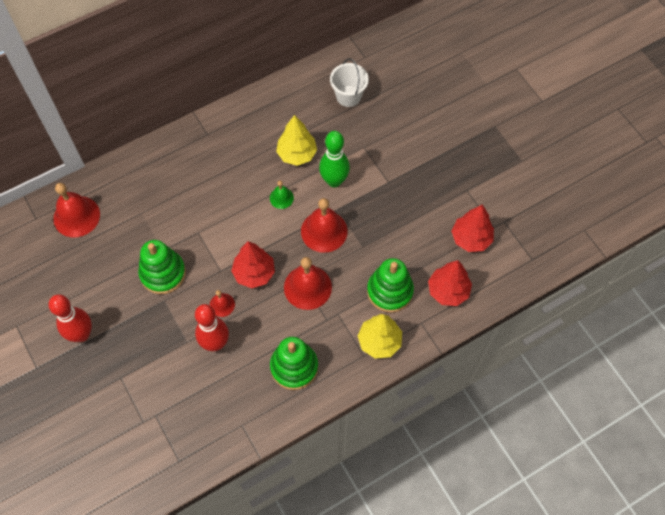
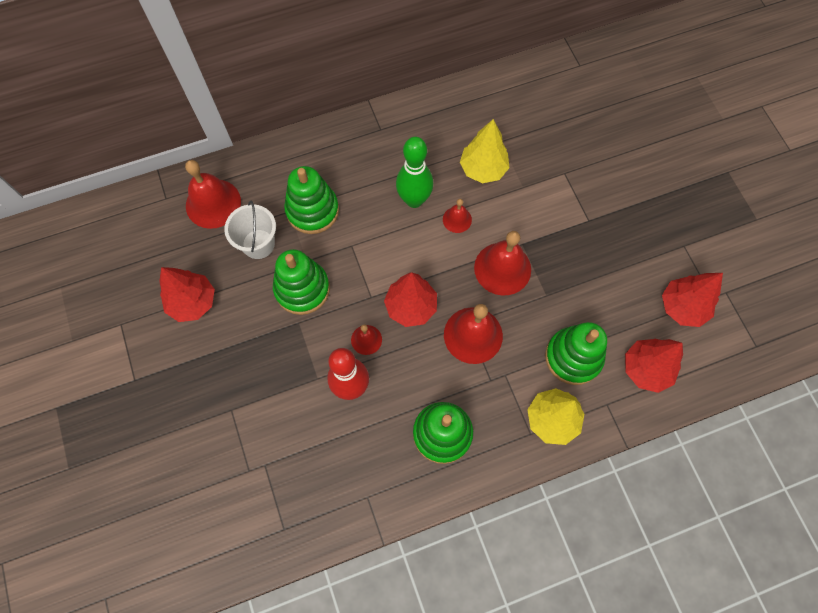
camera: 10 degrees right, 5 degrees up
red bowling pin [48,294,92,342] -> none
green bell [270,181,294,209] -> red bell [443,199,472,233]
green bowling pin [319,131,350,187] -> green bowling pin moved to [396,137,433,208]
white bucket [330,58,369,107] -> white bucket moved to [224,201,276,259]
none -> red tree [159,267,215,322]
none -> green stacking toy [284,166,339,234]

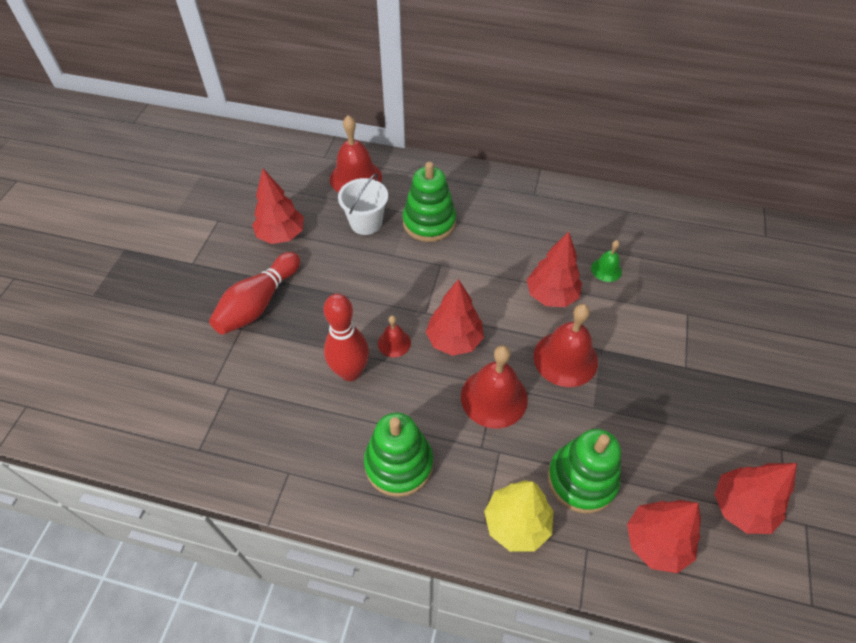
camera: 35 degrees right, 15 degrees down
green stacking toy [273,249,330,315] -> none
green bowling pin [396,137,433,208] -> none
red bell [443,199,472,233] -> red tree [527,231,582,307]
yellow tree [460,119,510,183] -> green bell [591,240,622,282]
none -> red bowling pin [209,252,300,335]

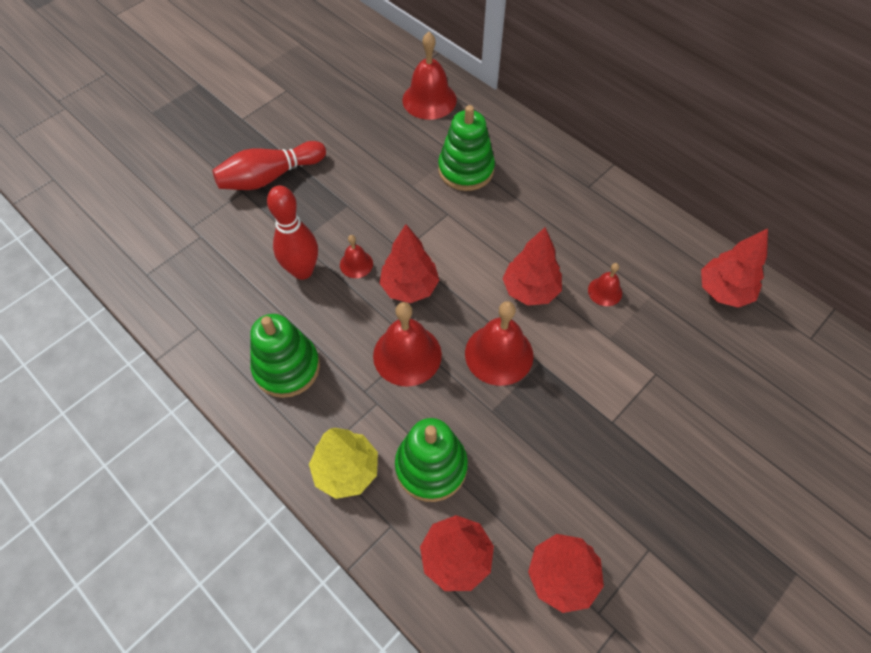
camera: 30 degrees right, 5 degrees up
red tree [252,169,304,244] -> red tree moved to [701,228,768,308]
white bucket [338,173,388,235] -> none
green bell [591,240,622,282] -> red bell [588,263,622,306]

